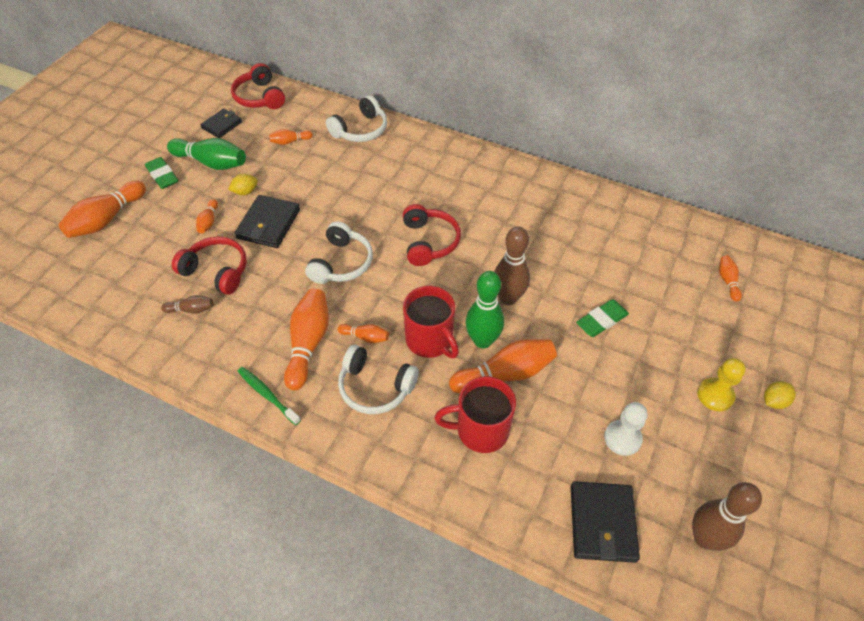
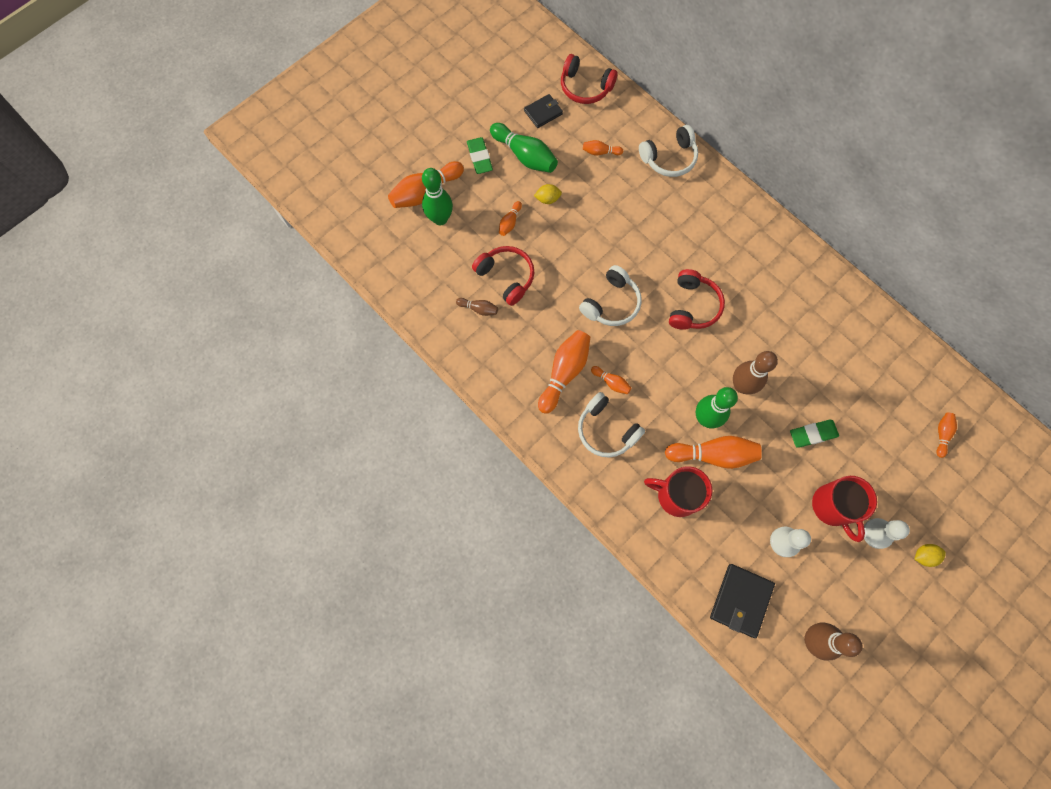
camera: 20 degrees right, 20 degrees up
red headphones [231,63,285,109] -> red headphones turned 60 degrees counterclockwise [561,54,618,104]
black wallet [235,195,300,248] -> none
green toothbrush [238,367,301,425] -> none
red mug [403,286,459,358] -> red mug moved to [812,476,877,542]
yellow pawn [697,358,746,411] -> white pawn [864,518,910,549]
none -> green bowling pin [422,168,453,225]

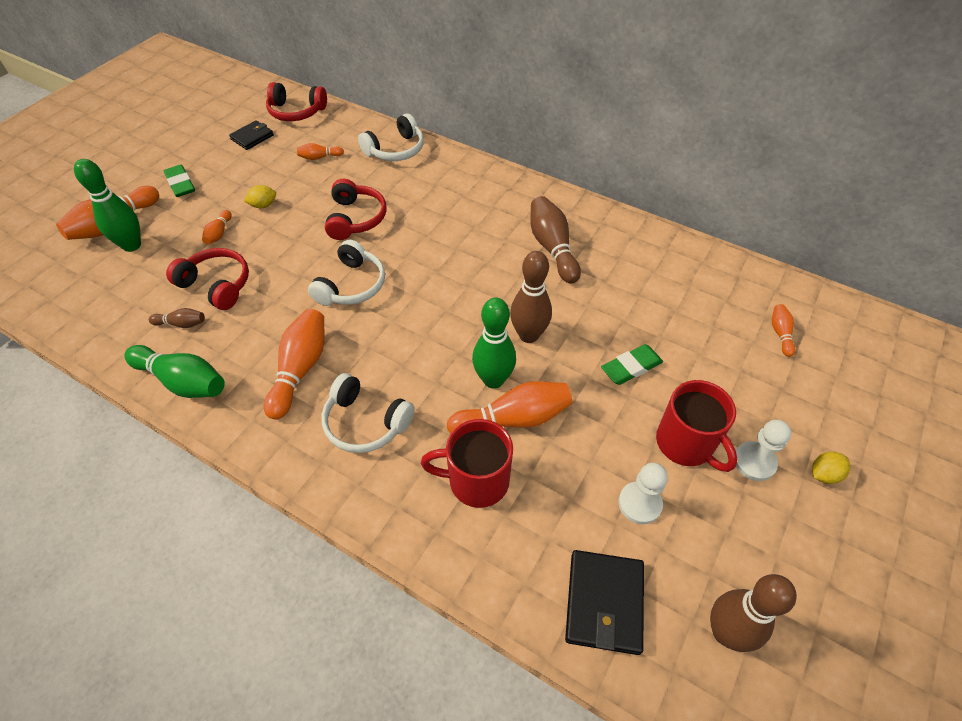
camera: 15 degrees left, 20 degrees down
green bowling pin [490,123,558,173] -> green bowling pin moved to [124,345,225,398]
orange bowling pin [591,366,631,394] -> none
red headphones [669,269,725,330] -> red headphones moved to [325,179,387,240]
none -> brown bowling pin [530,196,581,283]

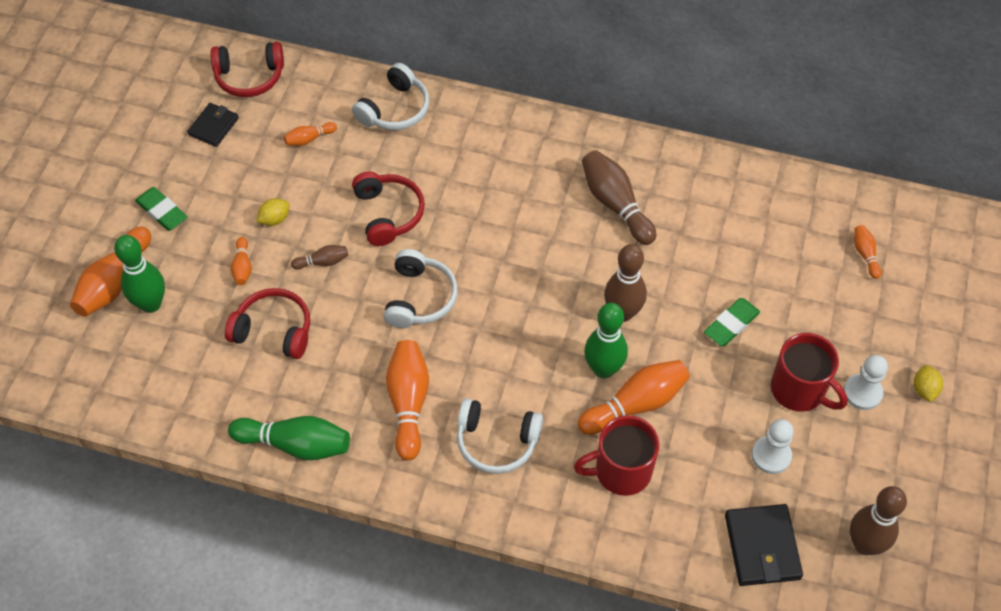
camera: 15 degrees left, 5 degrees up
brown bowling pin [149,308,205,328] -> brown bowling pin moved to [291,245,348,270]
yellow lemon [812,452,850,484] -> yellow lemon turned 45 degrees counterclockwise [914,365,943,402]

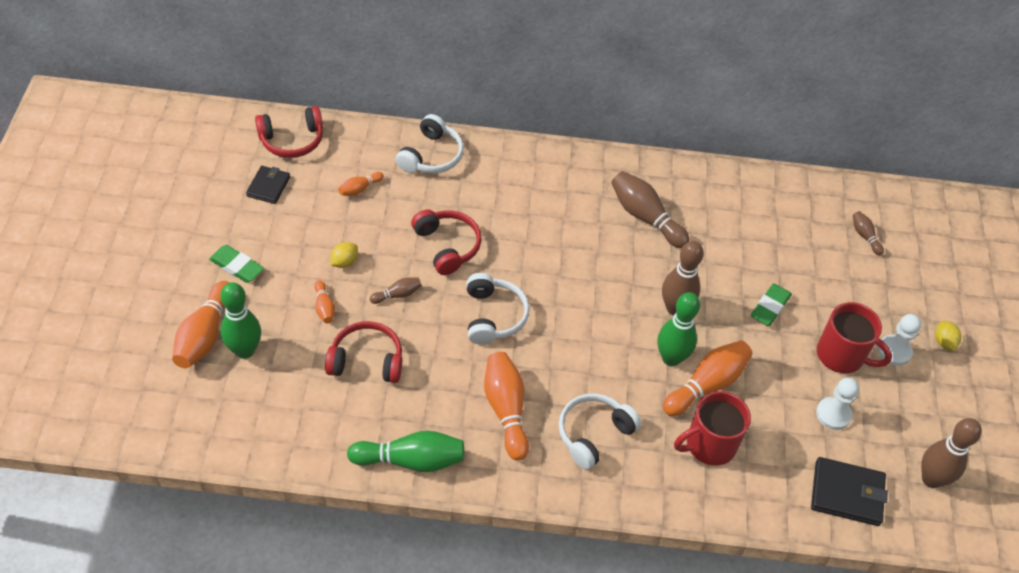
camera: 15 degrees left, 5 degrees down
white headphones [457,398,543,474] -> white headphones turned 135 degrees clockwise [559,394,641,470]
black wallet [725,504,803,586] -> black wallet turned 60 degrees counterclockwise [811,457,888,526]
orange bowling pin [854,225,882,279] -> brown bowling pin [852,211,884,255]

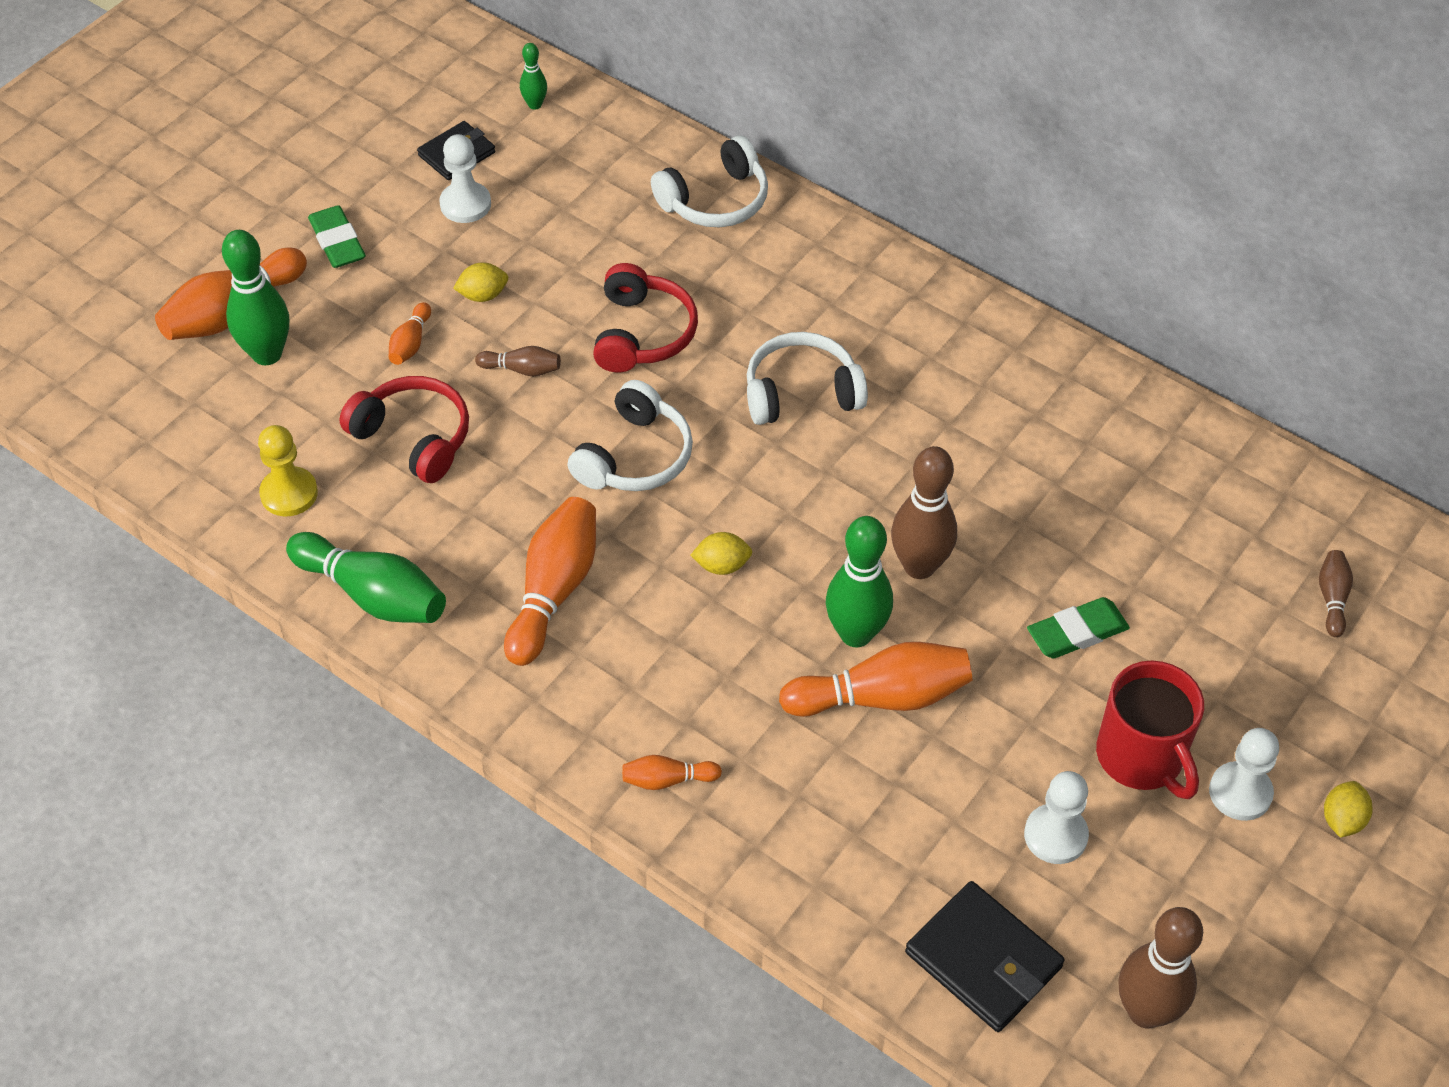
camera: 35 degrees right, 0 degrees up
red headphones [255,106,323,158] -> green bowling pin [520,43,547,110]
orange bowling pin [338,172,384,196] -> orange bowling pin moved to [622,755,722,790]
white headphones [559,394,641,470] -> white headphones moved to [747,332,868,425]
brown bowling pin [611,171,690,248] -> none
red mug [674,391,751,466] -> none
none -> yellow pawn [258,425,318,516]
none -> white pawn [439,134,491,223]
none -> yellow lemon [690,532,752,575]

